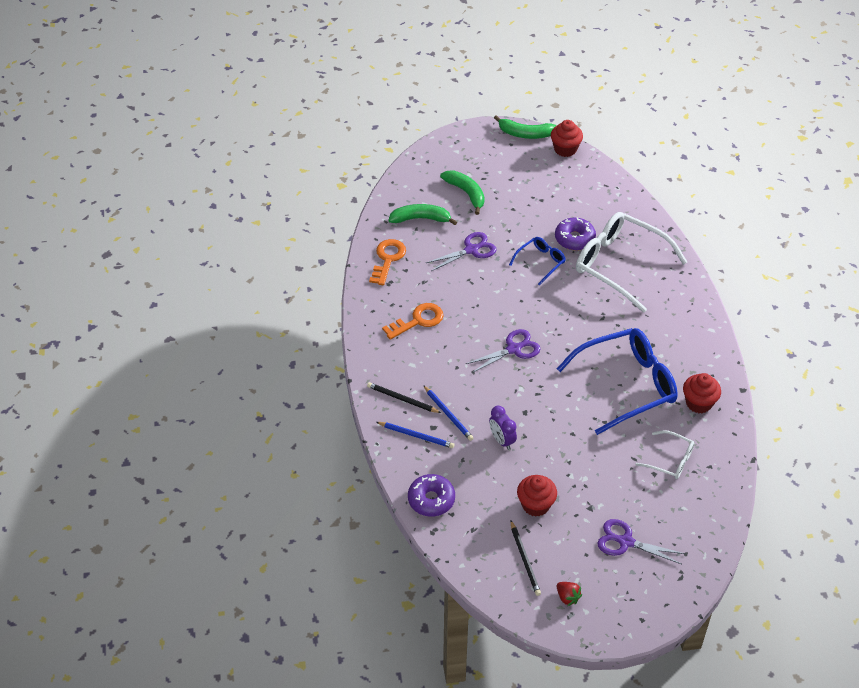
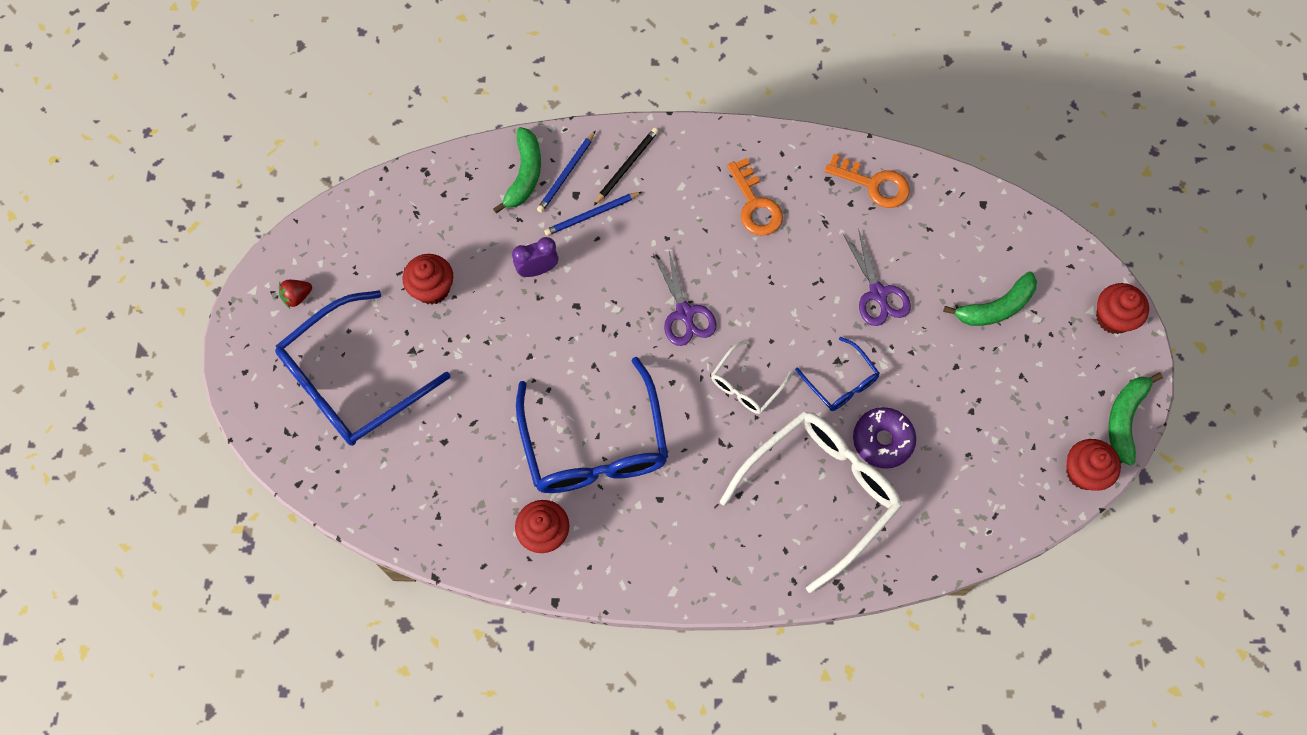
camera: 100 degrees right, 20 degrees up
green banana [388,204,457,225] -> green banana moved to [493,127,541,214]
purple donut [408,474,455,517] -> none
black pencil [511,521,541,596] -> none
purple scissors [597,519,685,564] -> blue glasses [275,290,450,446]
white glasses [636,430,695,479] -> white glasses moved to [711,339,793,414]
none -> red cupcake [1096,283,1149,334]

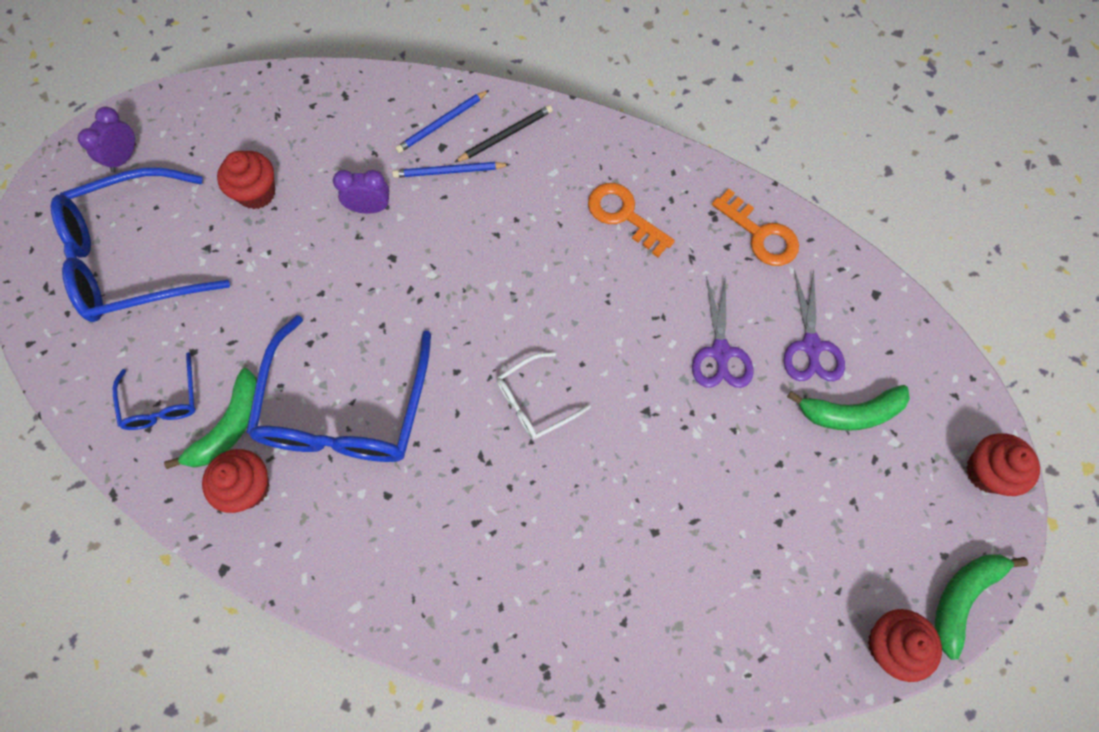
camera: 20 degrees right, 0 degrees up
red strawberry [279,280,312,308] -> purple clock [78,107,136,172]
green banana [493,127,541,214] -> green banana moved to [164,368,257,469]
purple scissors [653,248,716,346] -> purple scissors moved to [784,269,845,381]
white glasses [720,412,902,593] -> none
orange key [727,158,783,236] -> orange key turned 135 degrees clockwise [588,183,675,257]
blue glasses [795,337,880,411] -> blue glasses moved to [113,352,196,430]
purple donut [853,407,916,469] -> none

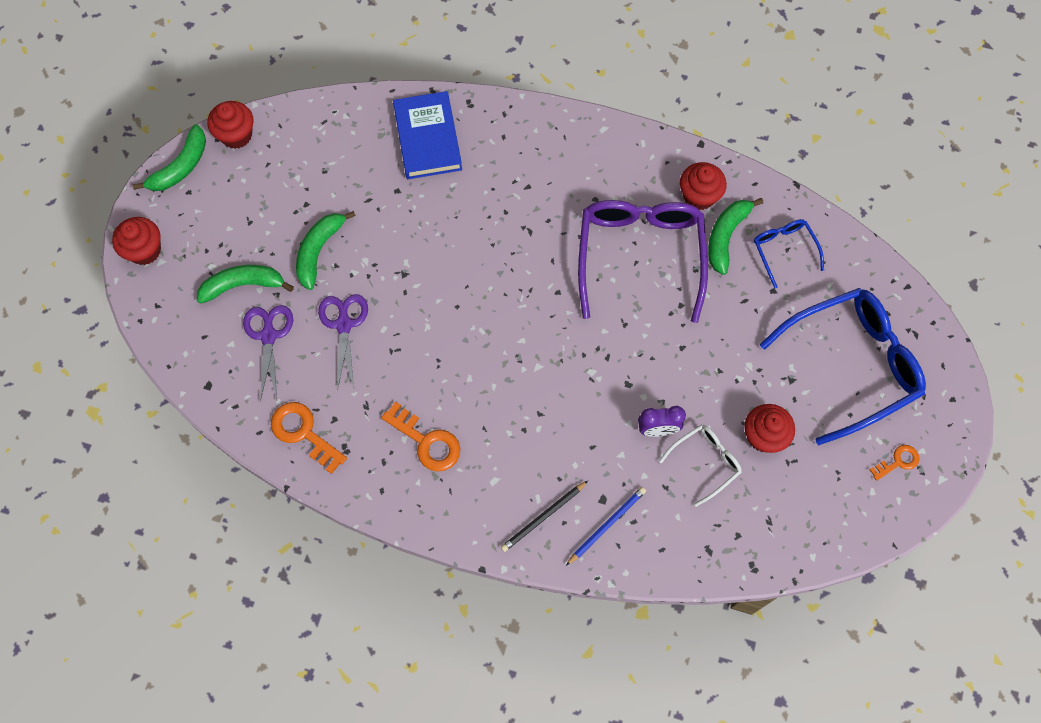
camera: 175 degrees right, 0 degrees up
purple clock [78,107,136,172] -> orange key [869,445,920,481]
blue glasses [246,315,431,462] -> purple glasses [578,200,708,323]
blue pencil [392,162,510,178] -> none
white glasses [497,352,591,440] -> white glasses moved to [659,424,742,507]
none -> green banana [296,211,356,290]
none -> blue book [393,91,462,179]

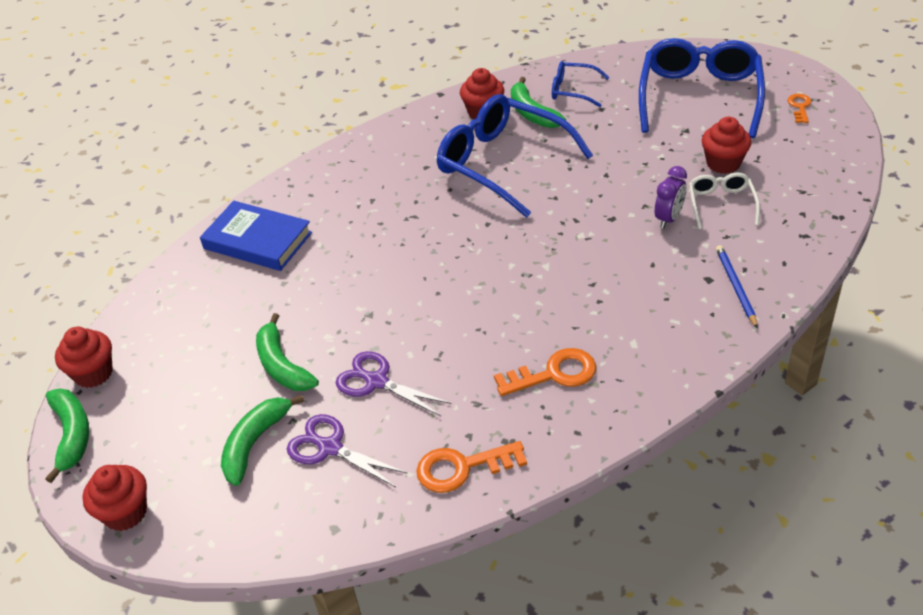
camera: 50 degrees left, 25 degrees down
black pencil [501,481,588,552] -> none
purple glasses [578,200,708,323] -> blue glasses [436,94,593,218]

